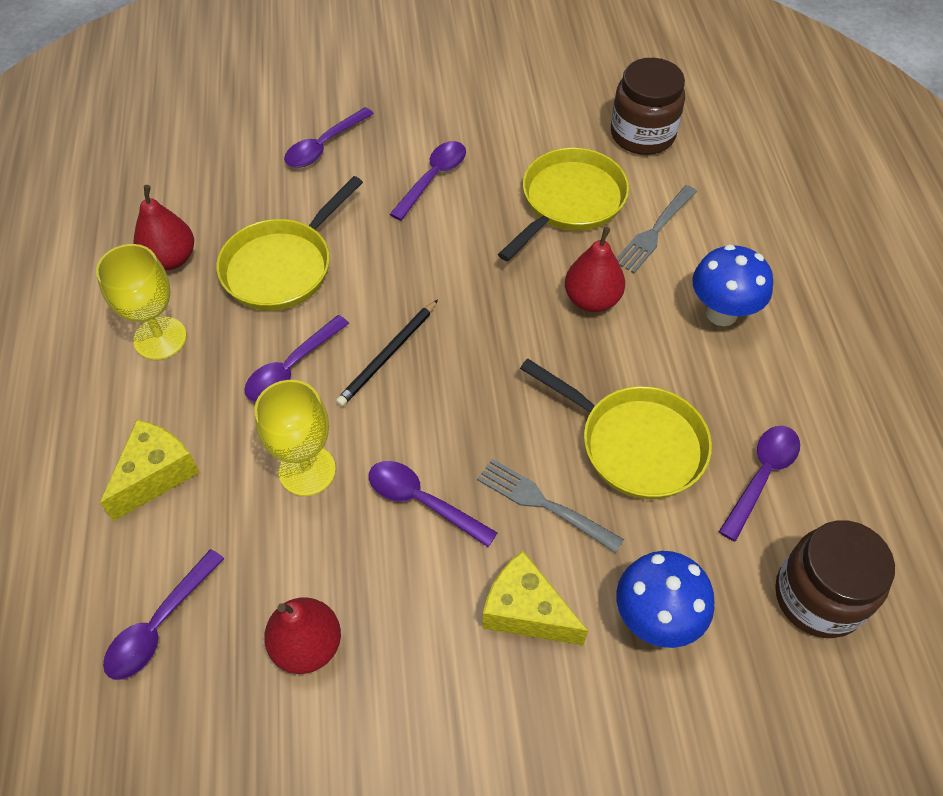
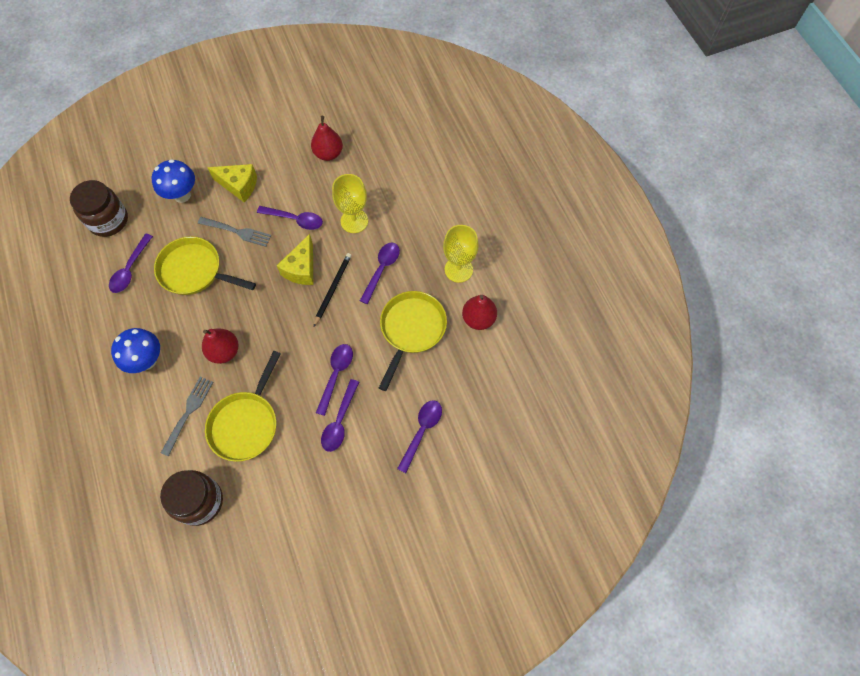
camera: 165 degrees right, 10 degrees up
yellow cheese [100,420,200,521] -> yellow cheese moved to [277,234,313,285]
purple spoon [103,549,224,680] -> purple spoon moved to [316,344,353,416]

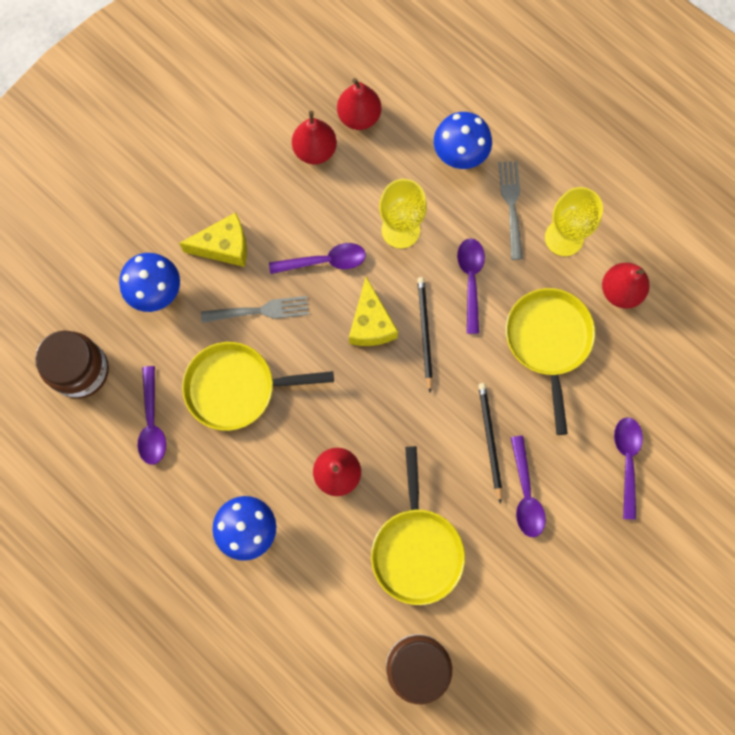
camera: 25 degrees left, 10 degrees up
grey fork [161,377,213,456] -> grey fork moved to [499,161,523,260]
purple spoon [316,344,353,416] -> black pencil [478,383,502,504]
none -> red pear [337,78,381,130]
none -> blue mushroom [434,112,492,169]

